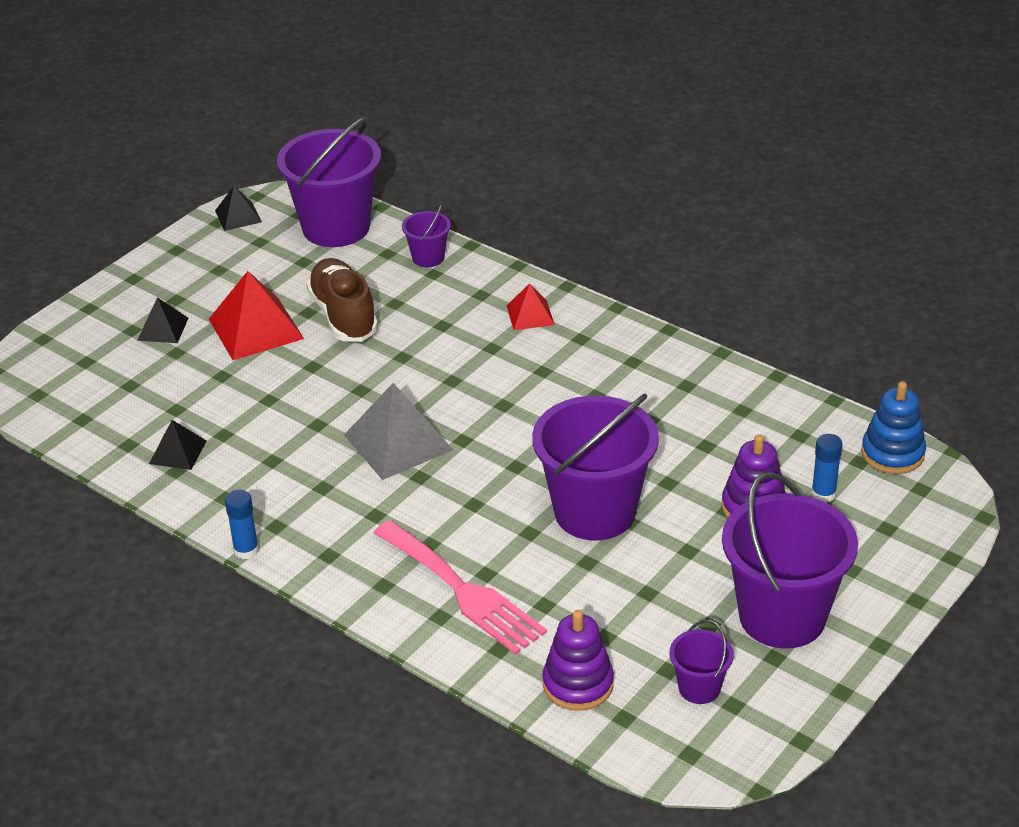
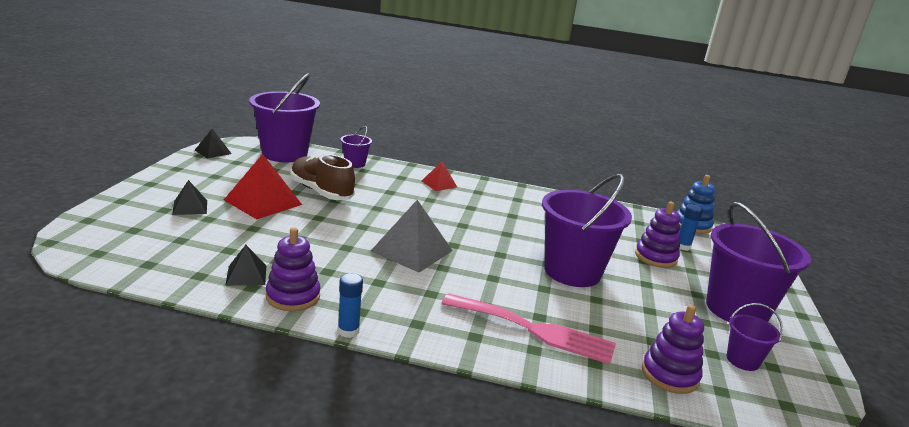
camera: 30 degrees left, 15 degrees down
none -> purple stacking toy [266,227,321,311]

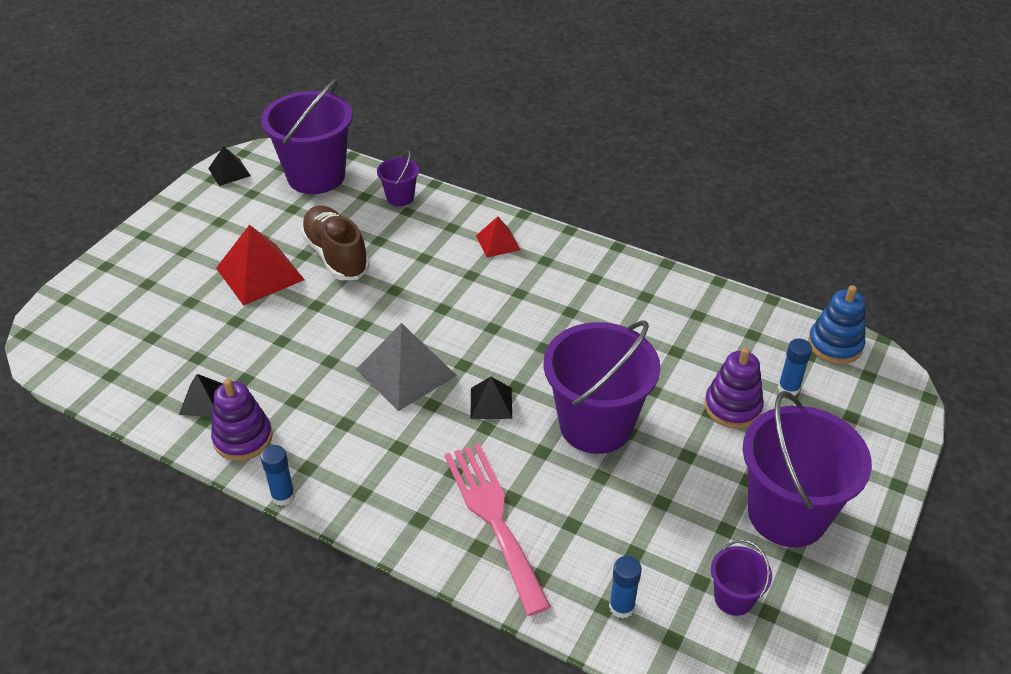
camera: 20 degrees right, 20 degrees up
black pyramid [172,180,207,215] -> black pyramid moved to [470,377,512,419]
pink fork [441,293,616,364] -> pink fork turned 150 degrees counterclockwise [445,444,551,616]
purple stacking toy [642,305,704,394] -> blue glue stick [609,556,642,619]

